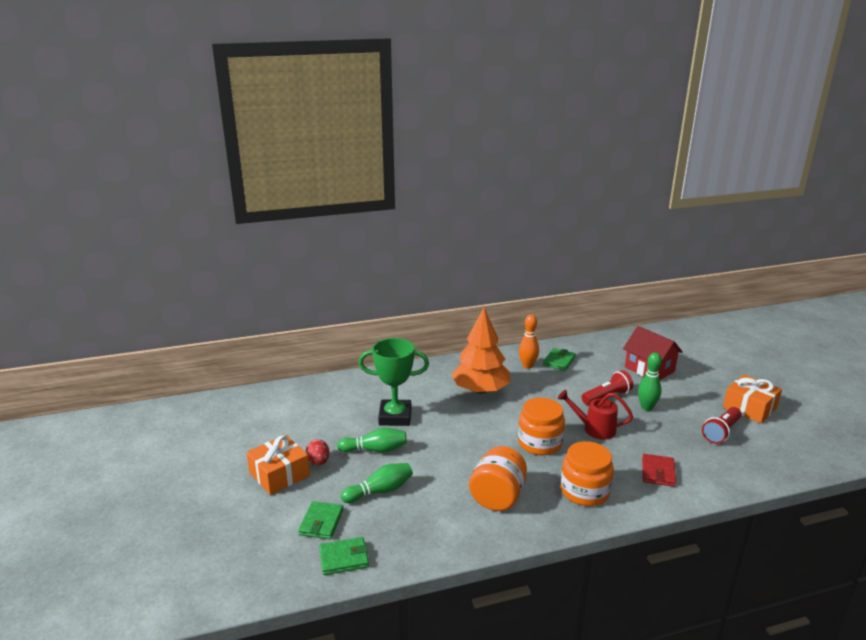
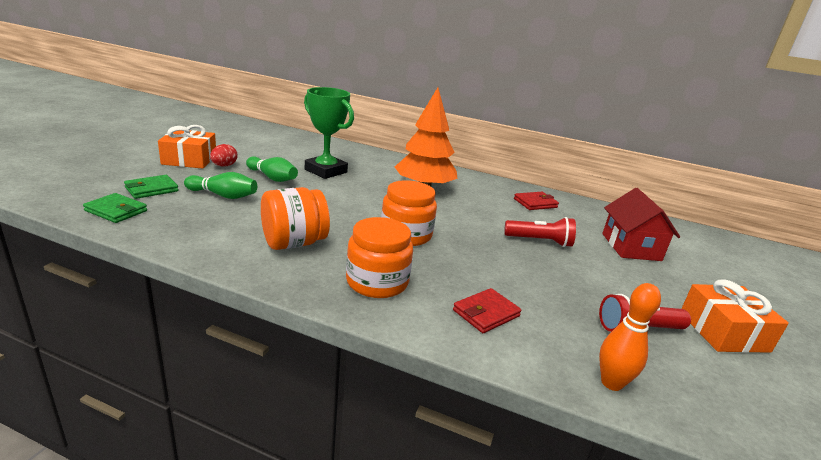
camera: 35 degrees right, 0 degrees up
orange bowling pin [519,314,539,369] -> orange bowling pin moved to [599,283,661,391]
green wallet [543,348,576,371] -> red wallet [514,192,559,210]
red watering can [558,390,633,440] -> none
green bowling pin [638,352,662,411] -> none

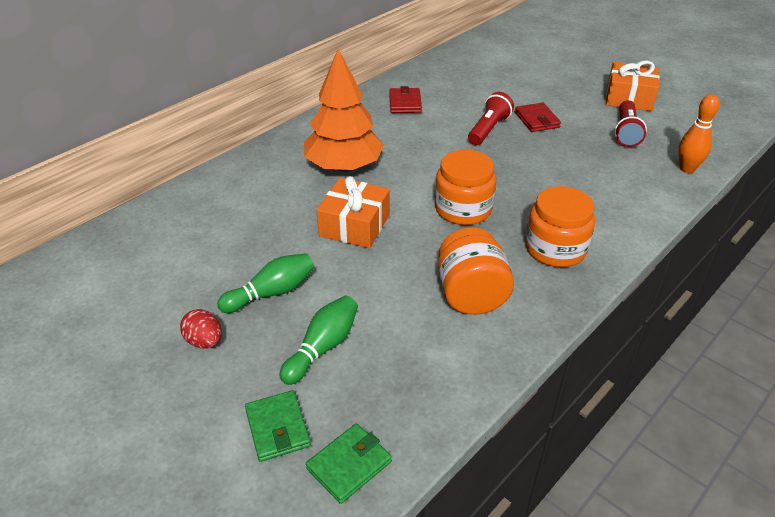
camera: 65 degrees left, 15 degrees up
orange gift [158,125,216,169] -> orange gift moved to [317,176,390,248]
green trophy [304,87,354,179] -> none
red wallet [453,288,522,333] -> red wallet moved to [515,103,561,132]
red house [602,188,680,261] -> none

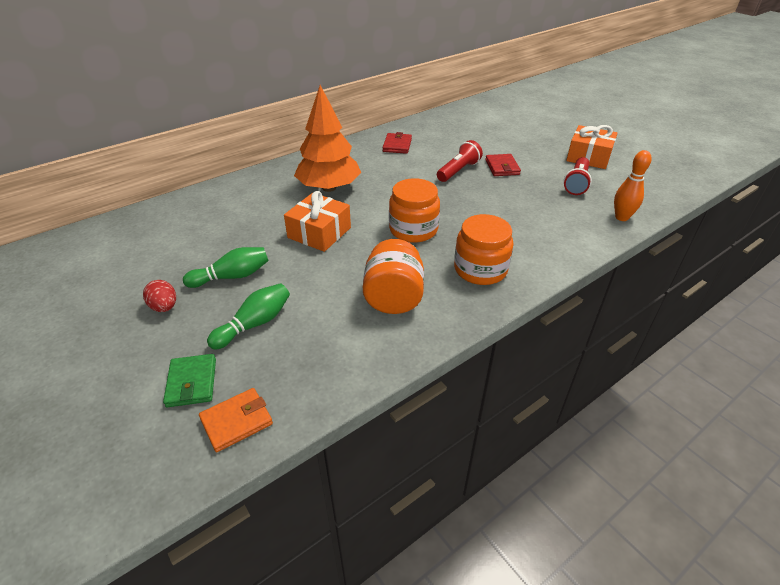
camera: 10 degrees right, 0 degrees up
green wallet [306,424,392,504] -> orange wallet [199,388,273,452]

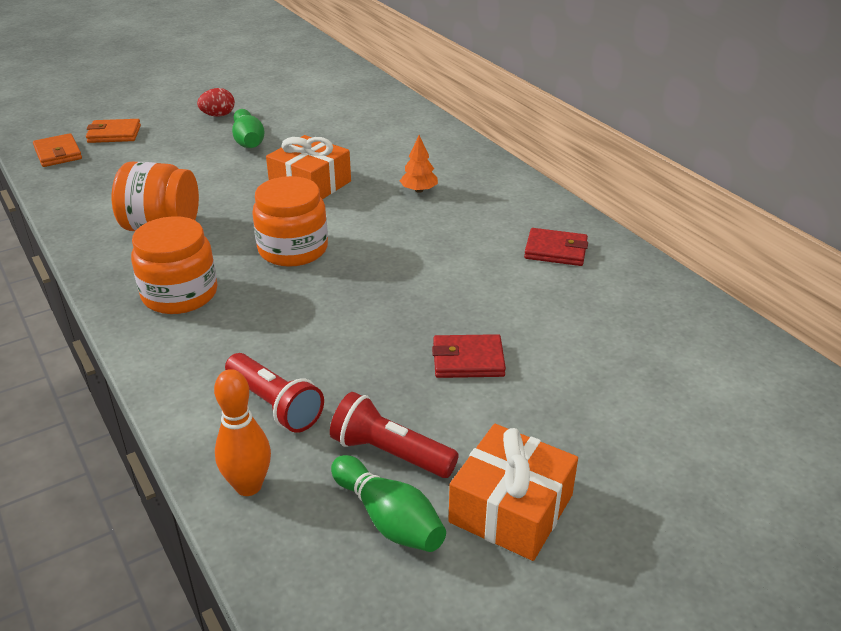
camera: 95 degrees right, 5 degrees down
green wallet [163,354,216,408] -> orange wallet [86,119,141,143]
green bowling pin [207,283,290,350] -> green bowling pin moved to [331,455,446,552]
orange tree [294,85,361,192] -> orange tree [400,135,438,193], size x0.41
red flashlight [437,140,483,182] -> red flashlight moved to [225,353,324,433]

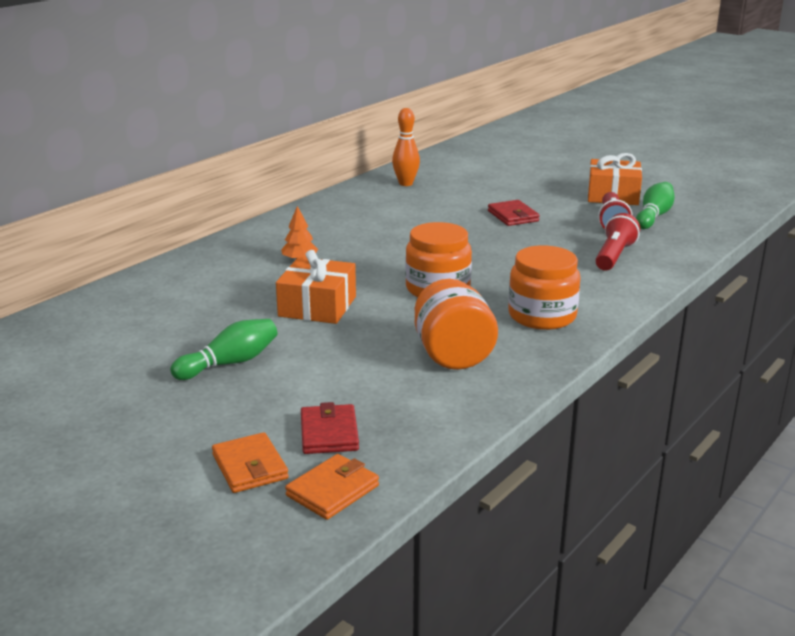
camera: 110 degrees left, 10 degrees down
red egg [197,88,235,117] -> none
orange bowling pin [214,369,271,496] -> orange bowling pin moved to [392,108,420,186]
red wallet [524,228,588,266] -> red wallet moved to [301,402,359,454]

